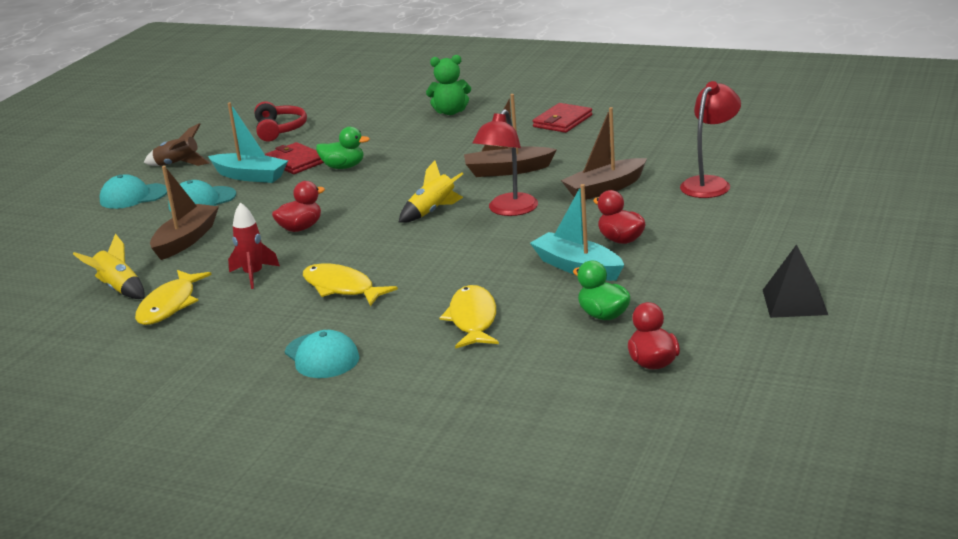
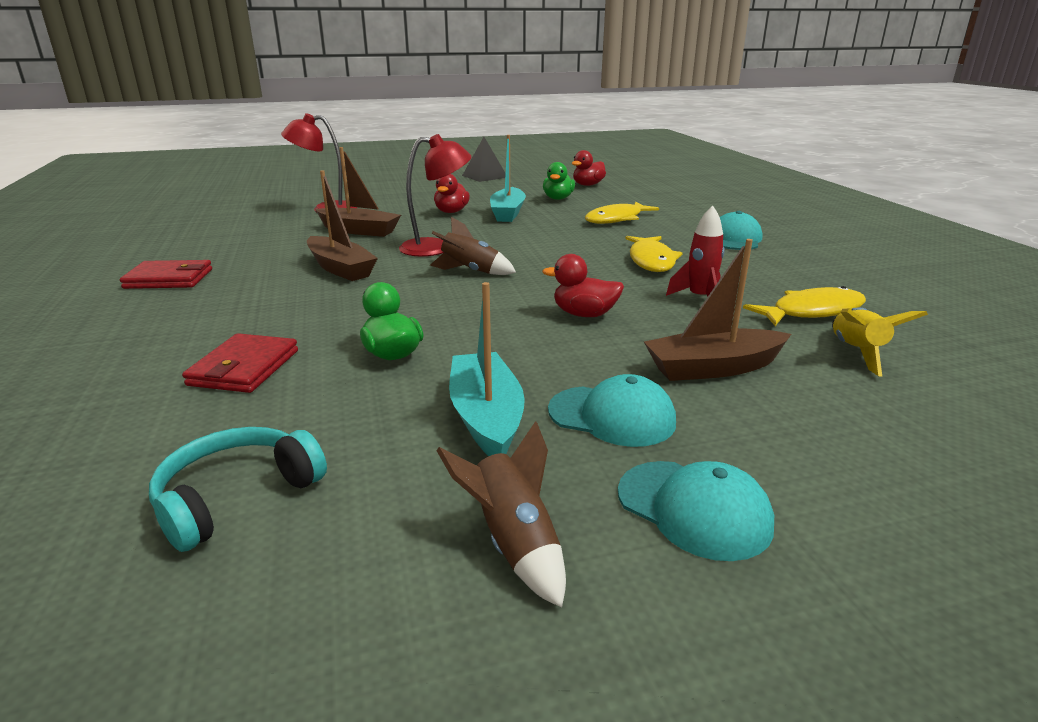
camera: 130 degrees left, 0 degrees up
red headphones [254,101,307,141] -> turquoise headphones [149,427,327,552]
red wallet [265,142,324,174] -> red wallet moved to [182,333,298,393]
yellow rocket [398,161,463,223] -> brown rocket [430,217,516,275]
green teddy bear [426,55,471,115] -> none

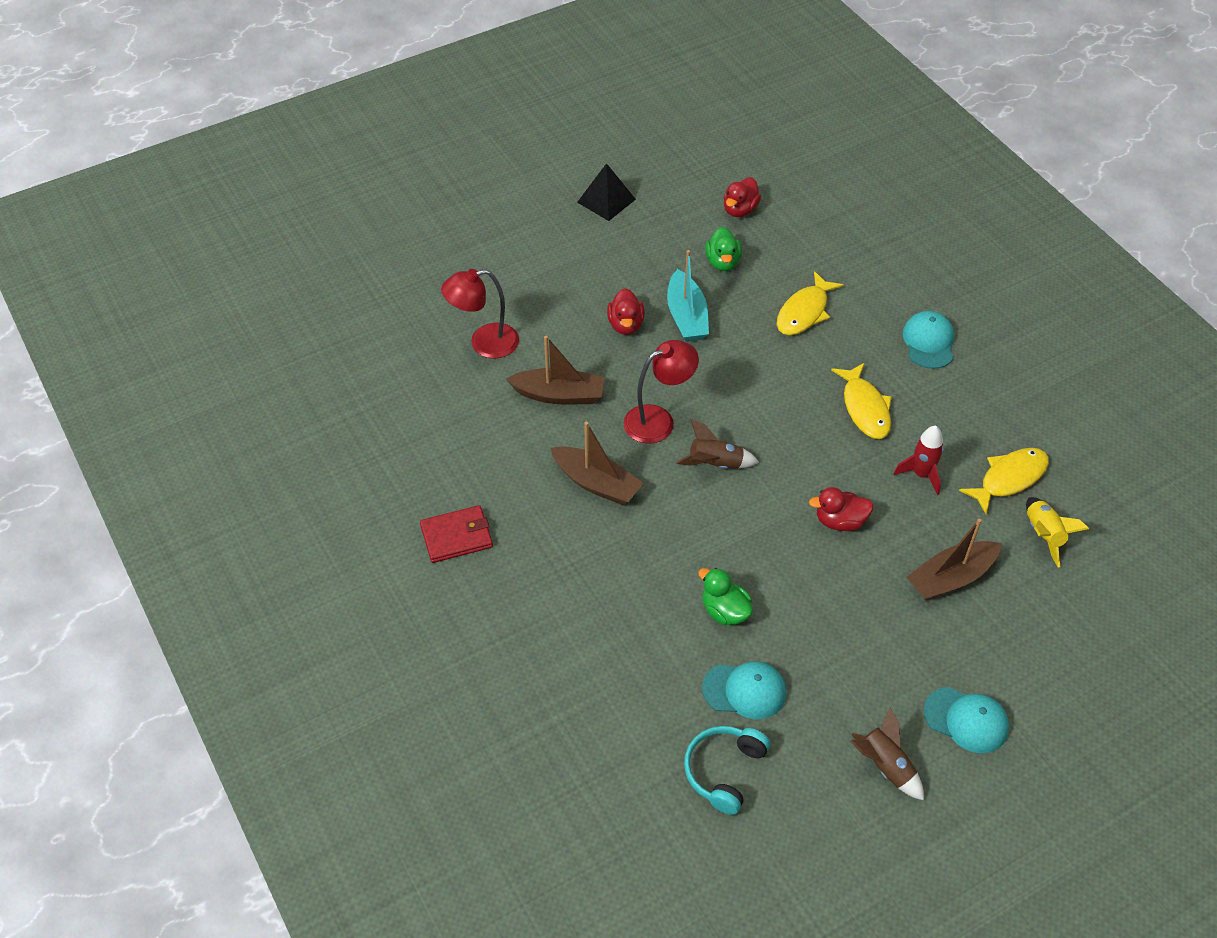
camera: 15 degrees left, 25 degrees up
red wallet [182,333,298,393] -> none
turquoise boat [449,282,525,456] -> none
turquoise cap [548,374,676,447] -> turquoise cap moved to [702,661,786,719]

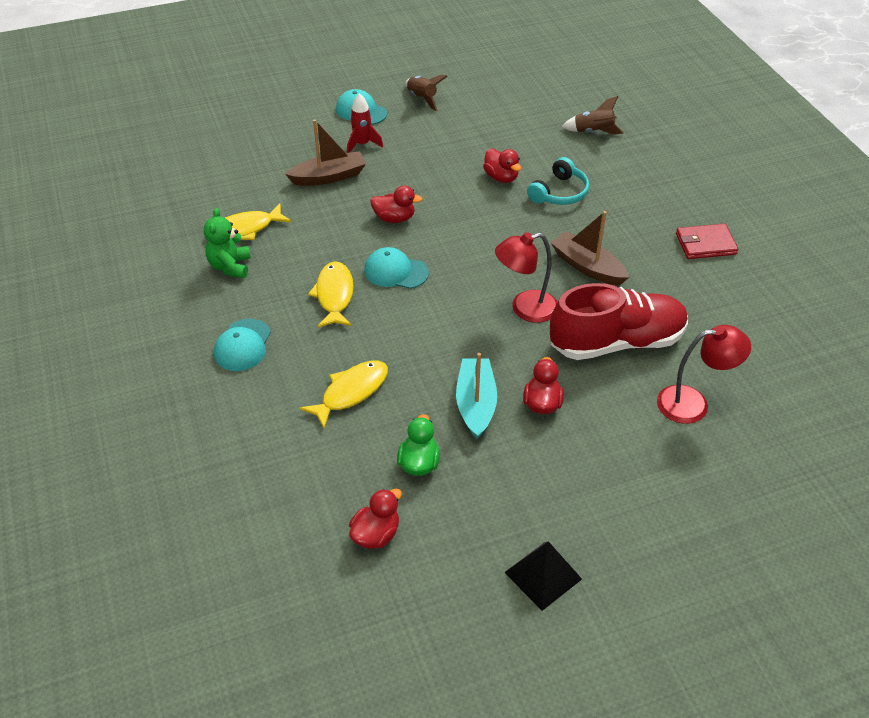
camera: 170 degrees left, 5 degrees down
brown boat [506,336,605,404] -> red shoe [550,283,688,360]
brown rocket [676,419,759,469] -> brown rocket moved to [562,96,624,134]
turquoise headphones [684,726,770,815] -> turquoise headphones moved to [527,157,589,205]
green duck [698,568,753,625] -> red duck [483,148,521,183]
turquoise cap [702,661,786,719] -> turquoise cap moved to [364,247,429,289]
red rocket [894,426,944,495] -> red rocket moved to [347,93,383,153]
yellow rocket [1026,497,1089,568] -> none
none -> green teddy bear [204,208,251,278]

